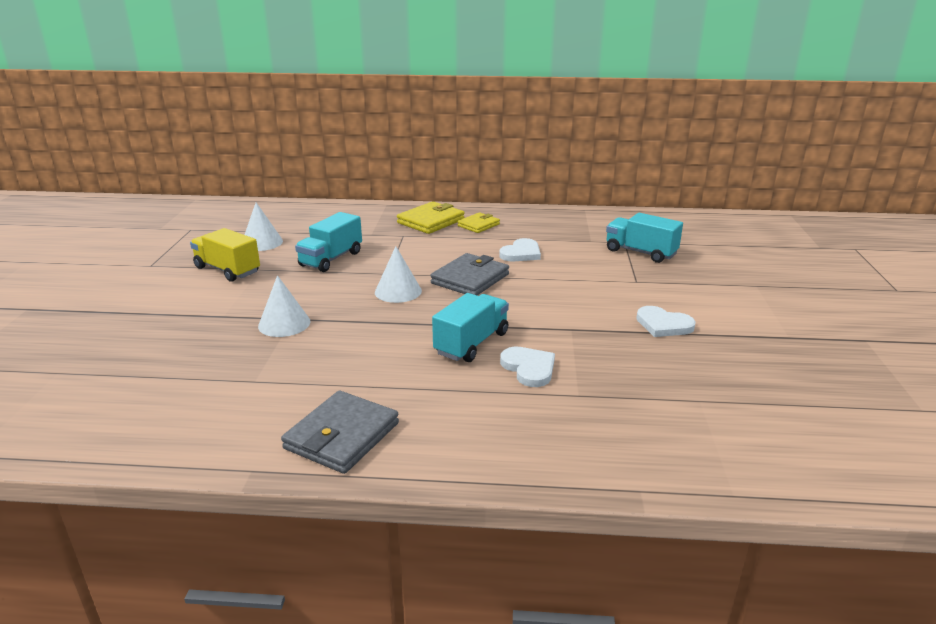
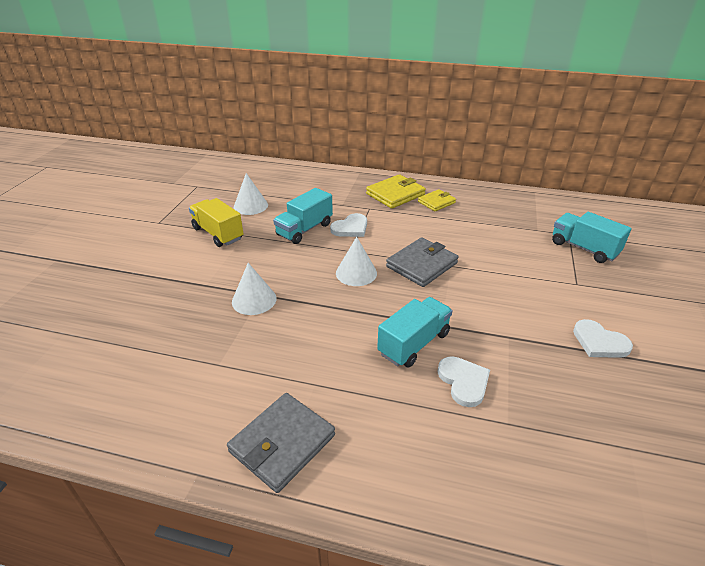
camera: 10 degrees right, 10 degrees up
white heart [499,238,541,261] -> white heart moved to [330,213,367,237]

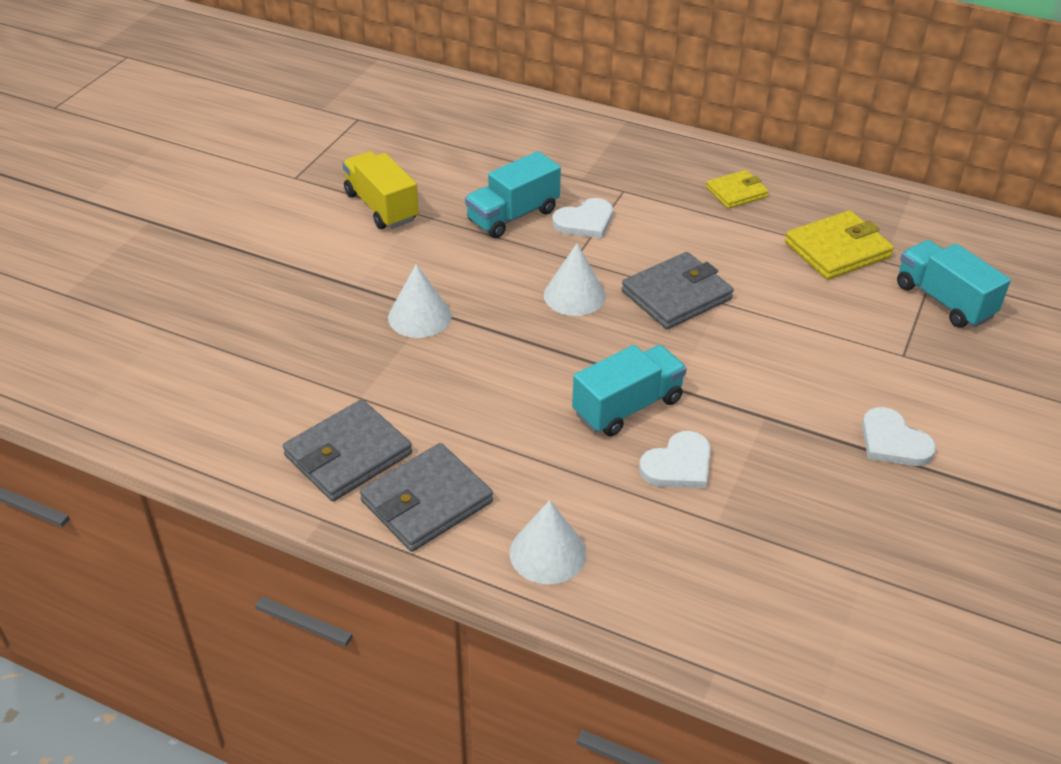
camera: 10 degrees right, 5 degrees up
white cone [234,173,268,215] -> white cone moved to [510,500,586,585]
yellow wallet [366,174,426,209] -> yellow wallet moved to [785,210,894,280]
white heart [437,356,490,407] -> white heart turned 60 degrees clockwise [639,431,711,488]
none -> grey wallet [283,399,412,501]

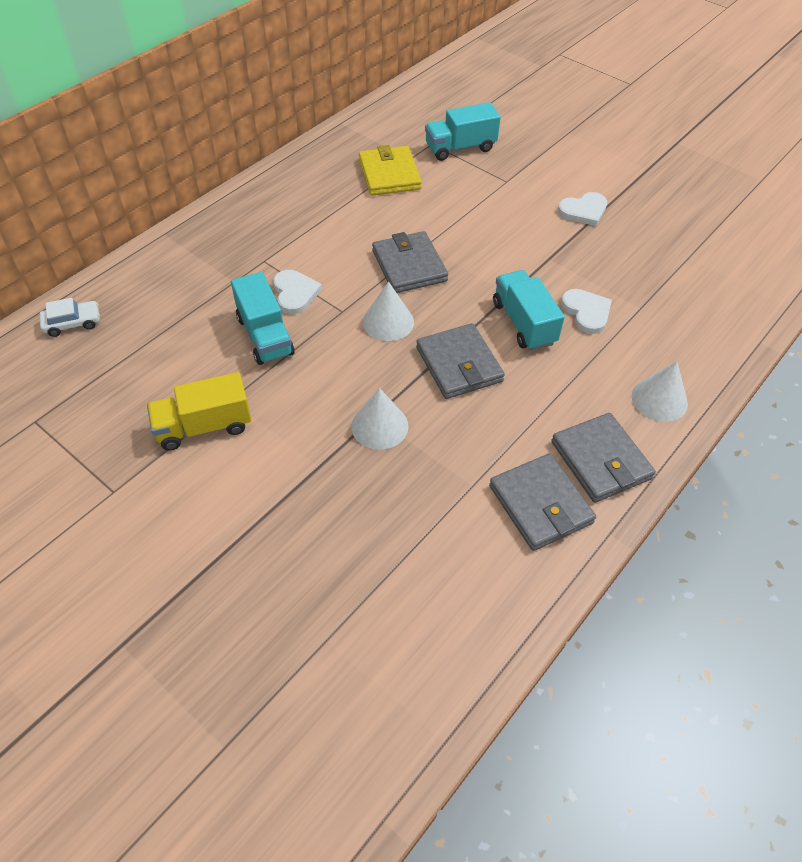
camera: 75 degrees left, 10 degrees up
yellow wallet [706,170,769,209] -> none
none -> white car [39,298,100,337]
none -> grey wallet [416,323,505,399]

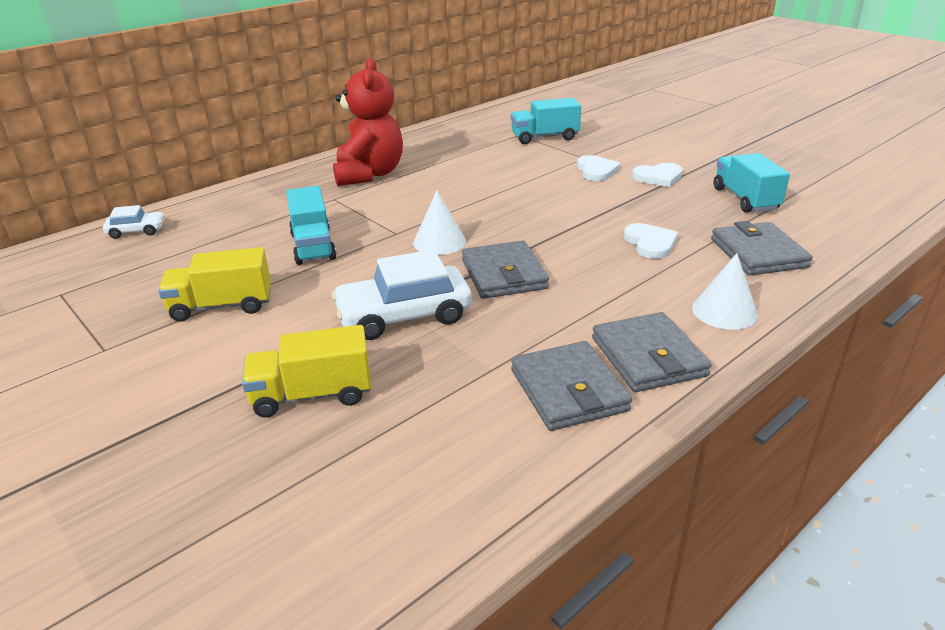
camera: 10 degrees right, 20 degrees down
white heart [273,270,322,314] -> white heart moved to [577,155,621,181]
white cone [351,388,408,450] -> white car [331,249,472,340]
yellow wallet [359,145,422,196] -> none
grey wallet [372,231,448,293] -> grey wallet moved to [711,221,813,275]
turquoise truck [493,270,565,351] -> turquoise truck moved to [714,153,790,213]
none -> yellow truck [242,325,371,417]
none -> red teddy bear [333,58,403,186]

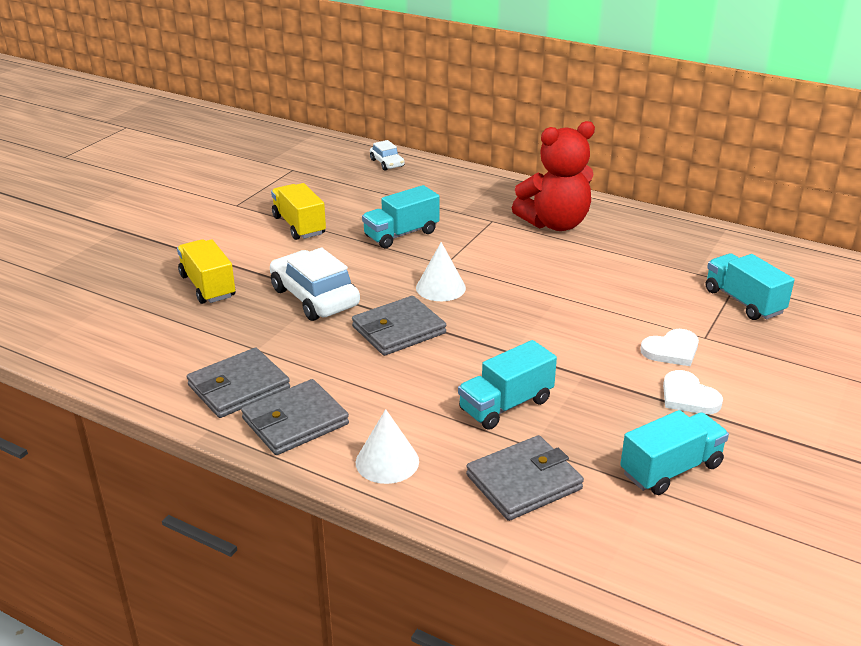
camera: 70 degrees right, 0 degrees up
white heart [624,223,678,259] -> turquoise truck [458,340,557,430]

